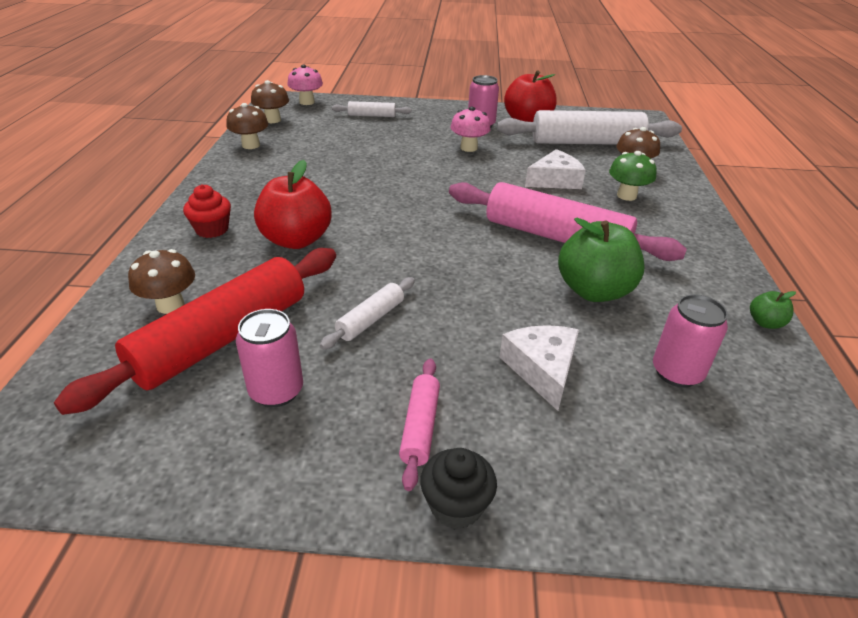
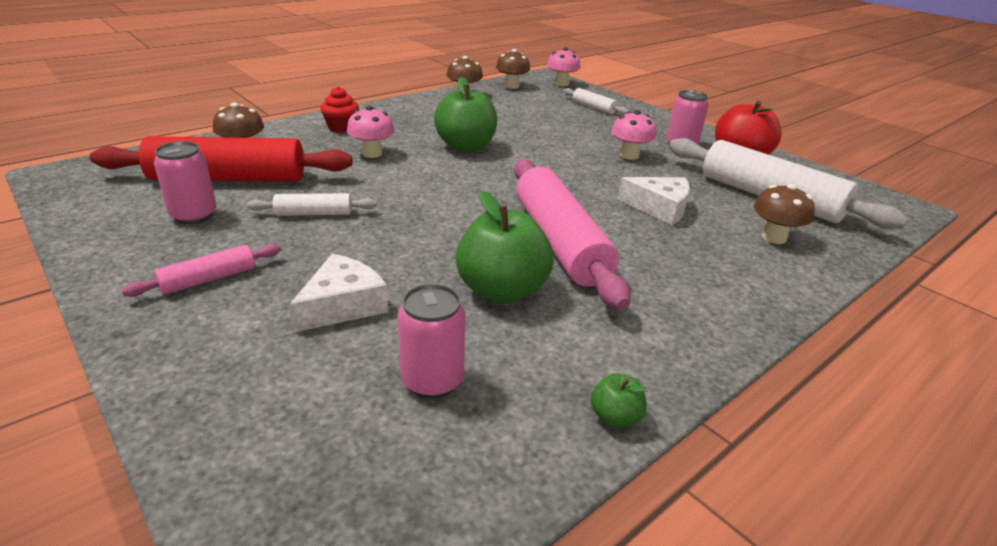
camera: 45 degrees right, 5 degrees down
red apple [254,160,332,249] -> pink mushroom [347,106,395,158]
black cupcake [420,448,497,529] -> none
green mushroom [609,151,657,201] -> none
none -> green apple [434,77,497,152]

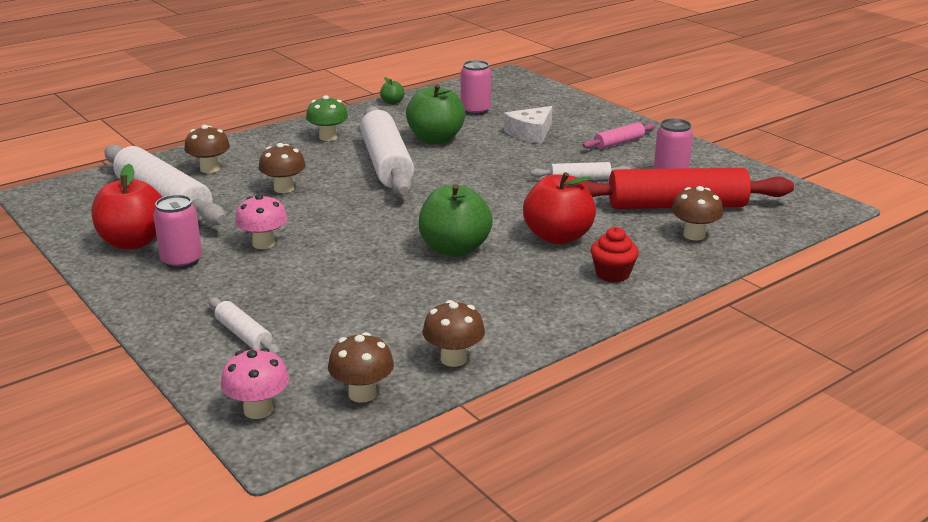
camera: 175 degrees left, 5 degrees down
pink mushroom [347,106,395,158] -> red apple [523,172,596,244]
pink rolling pin [514,159,630,310] -> white rolling pin [360,106,414,195]
white cheese [618,177,690,225] -> brown mushroom [259,143,306,193]
none -> green mushroom [306,95,348,141]

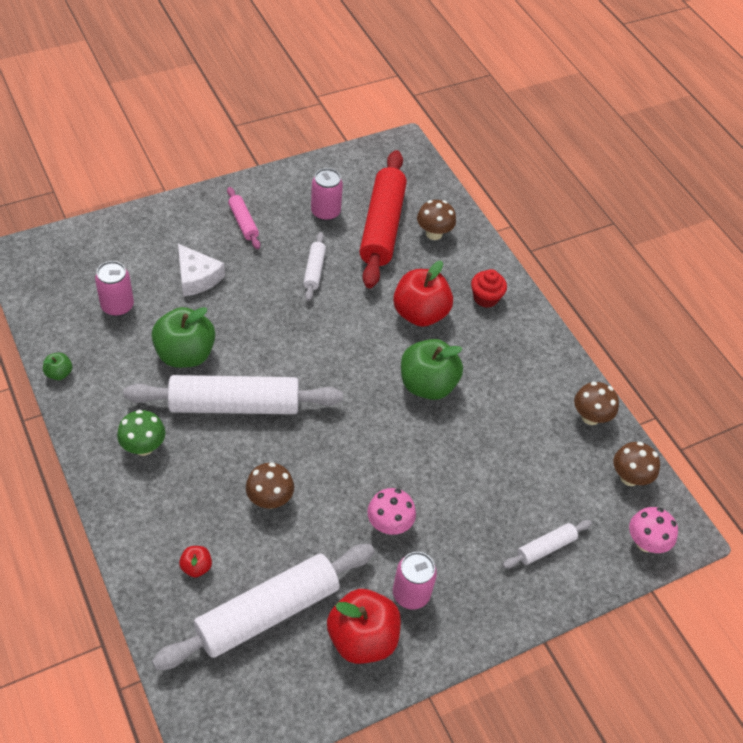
camera: 85 degrees left, 25 degrees up
brown mushroom [184,125,230,173] -> red apple [179,546,212,577]

